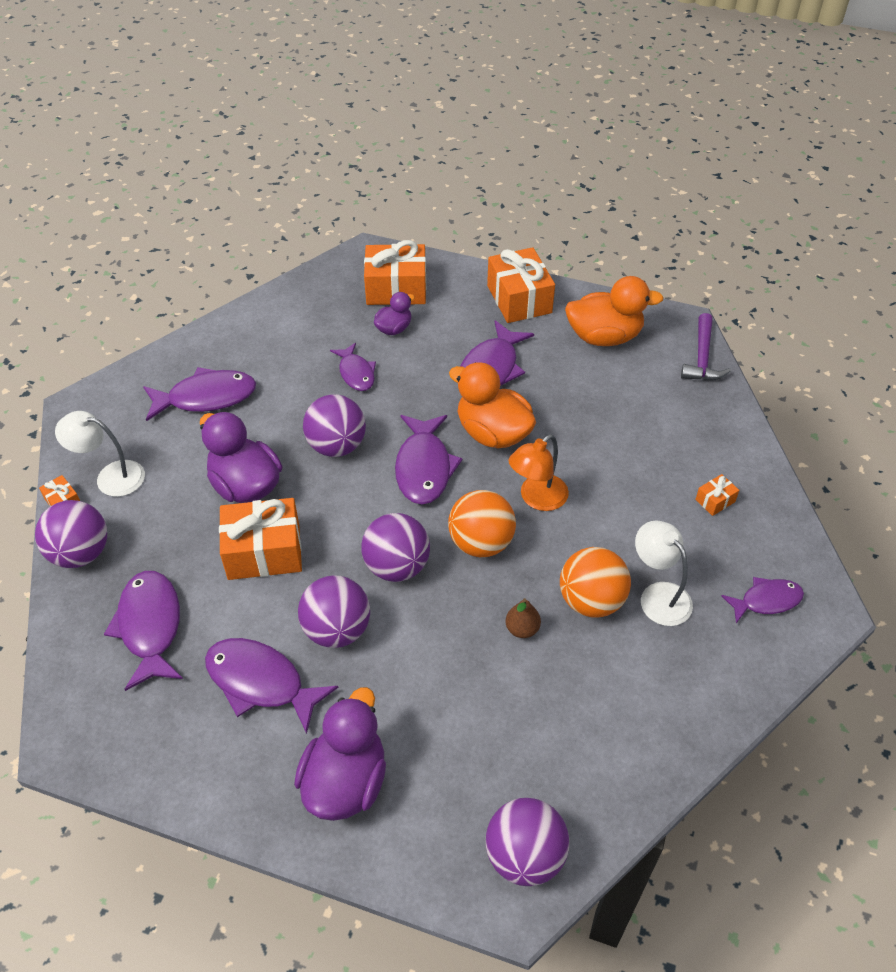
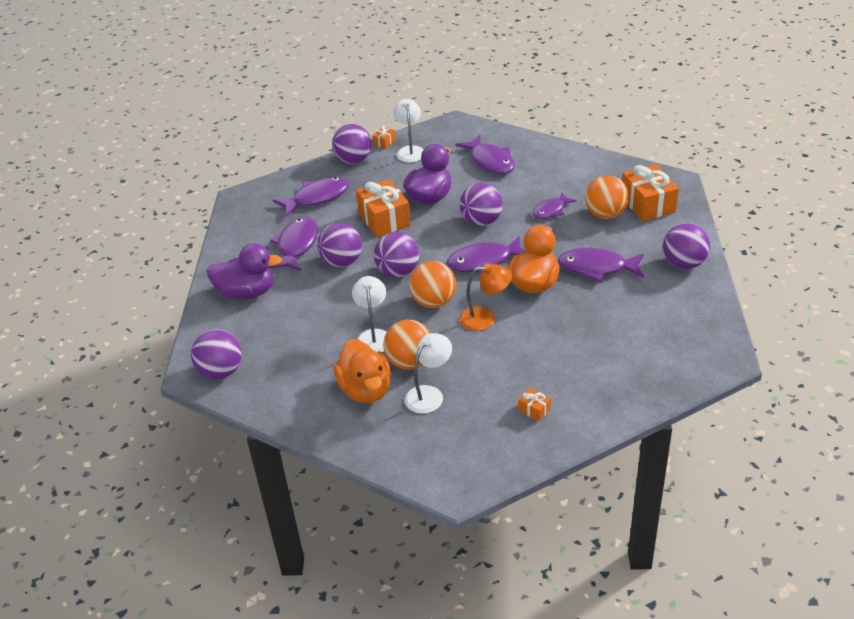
camera: 75 degrees right, 10 degrees down
purple duck [374,292,415,335] -> orange ball [585,175,629,219]
orange gift [487,247,555,323] -> purple ball [663,223,710,269]
brown pear [506,598,541,638] -> white lamp [352,276,387,352]
orange lamp [508,434,569,511] -> orange lamp turned 150 degrees clockwise [459,263,512,331]
orange duck [565,276,664,346] -> orange duck moved to [334,339,391,403]
purple hammer [681,313,731,381] -> none
purple fish [721,577,804,623] -> none

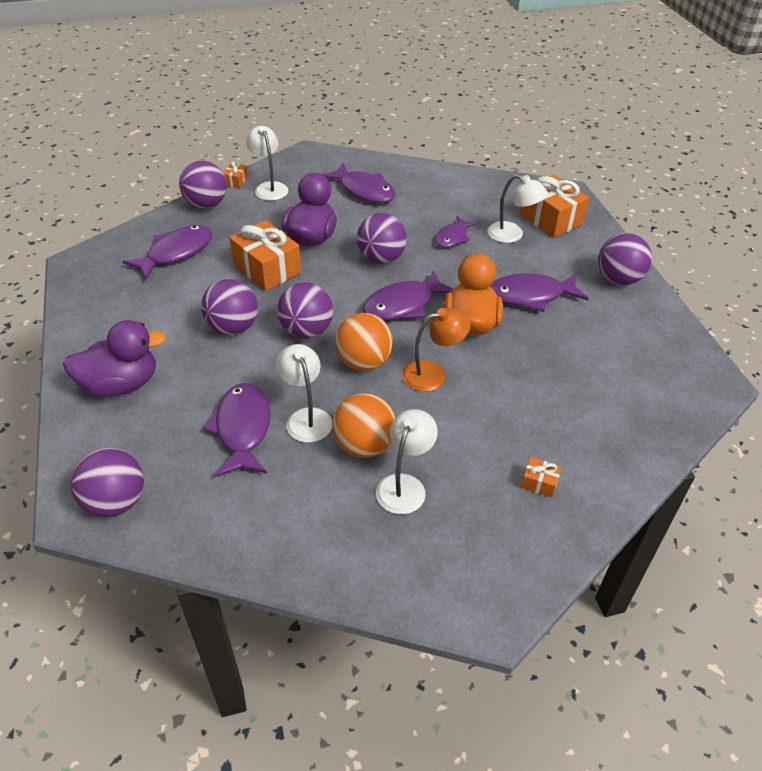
camera: 20 degrees left, 5 degrees up
purple fish [269,217,318,271] -> purple fish moved to [203,383,271,477]
orange duck [334,339,391,403] -> none
orange ball [585,175,629,219] -> white lamp [487,174,548,243]

